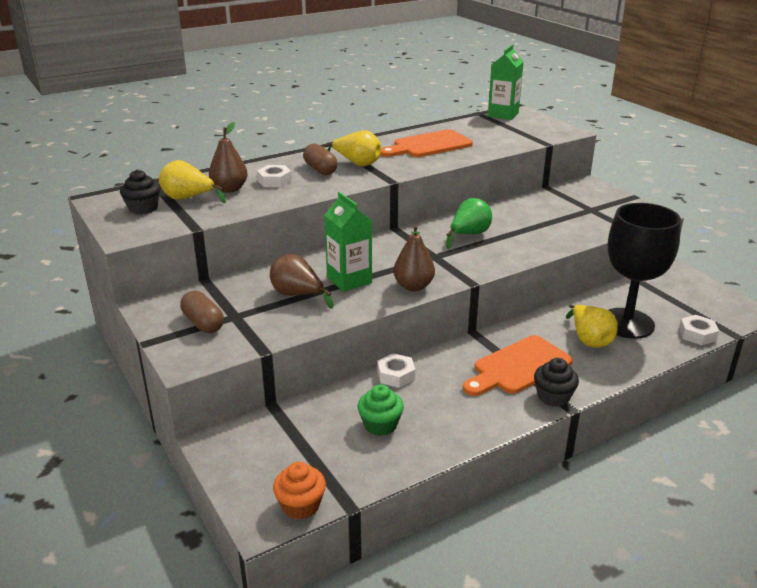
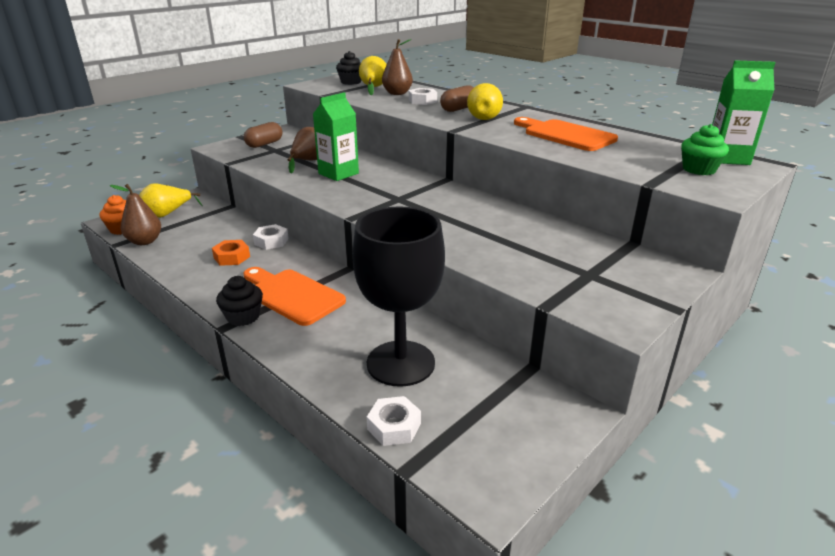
camera: 75 degrees right, 0 degrees up
green cupcake [358,384,404,436] -> green cupcake moved to [681,124,729,175]
brown pear [393,225,435,291] -> brown pear moved to [110,184,161,245]
green pear [446,198,492,249] -> none
yellow pear [566,305,618,348] -> yellow pear moved to [139,183,202,218]
none -> orange nut [212,240,250,266]

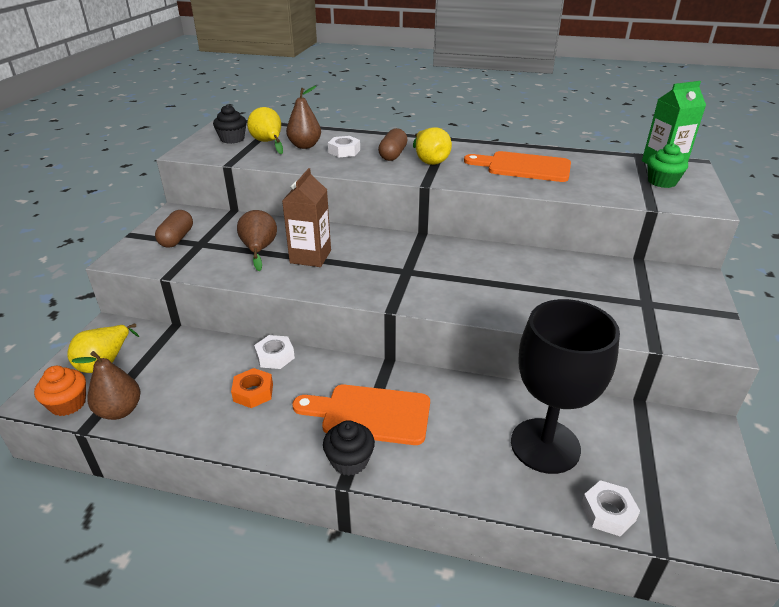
camera: 30 degrees left, 5 degrees up
green carton [313,92,359,181] -> brown carton [282,168,331,267]

